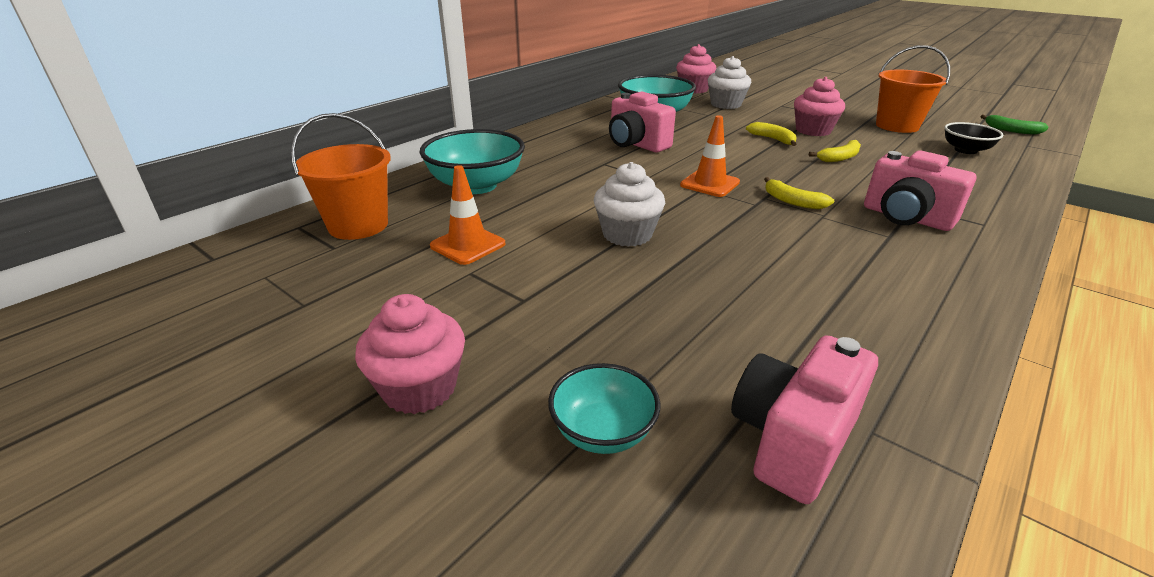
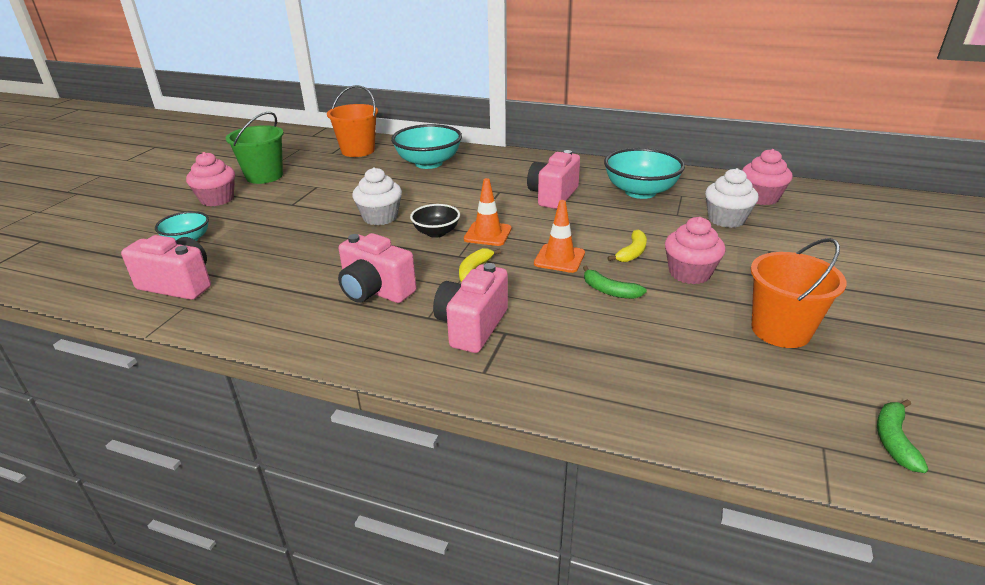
camera: 70 degrees right, 0 degrees up
orange traffic cone [430,165,505,265] -> orange traffic cone moved to [534,200,585,273]
yellow banana [809,140,861,162] -> green banana [583,266,647,299]
black bowl [944,122,1004,154] -> black bowl moved to [410,204,460,238]
none -> green bucket [226,112,284,184]
none -> pink camera [338,233,416,303]

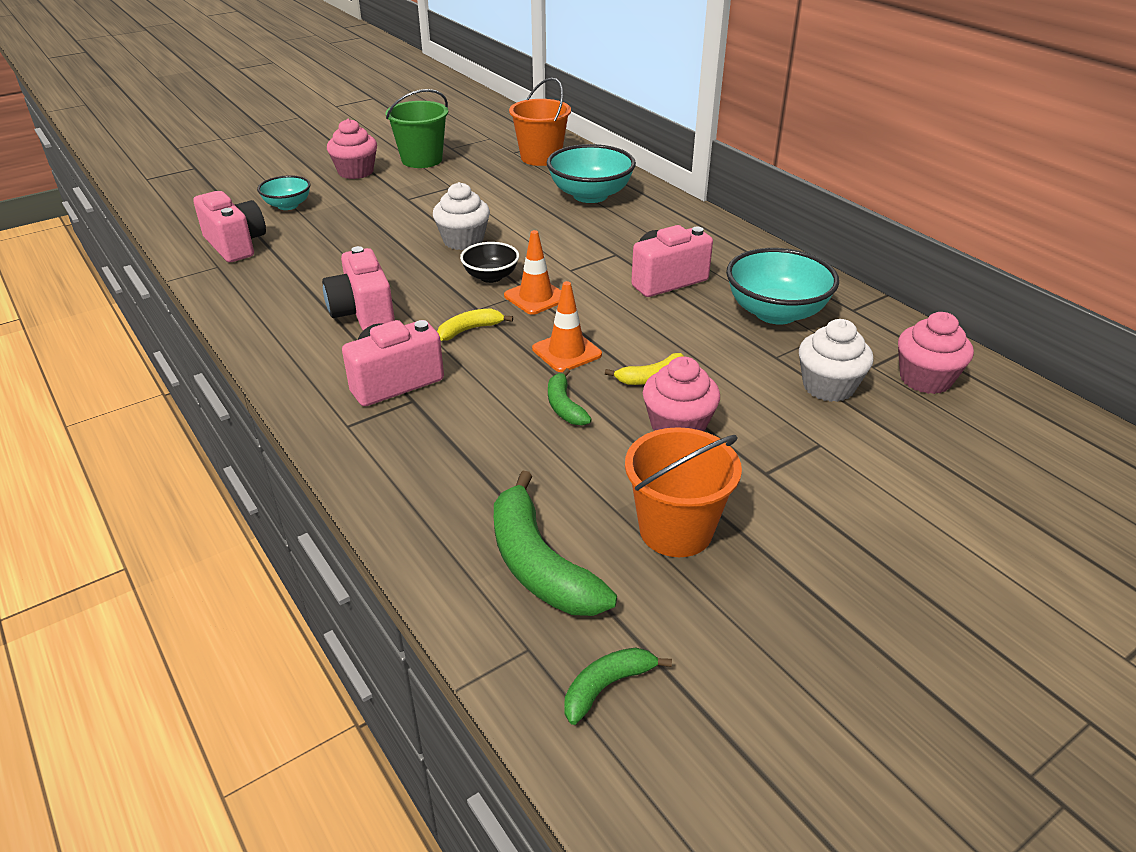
camera: 35 degrees right, 5 degrees up
none -> green banana [494,471,617,616]

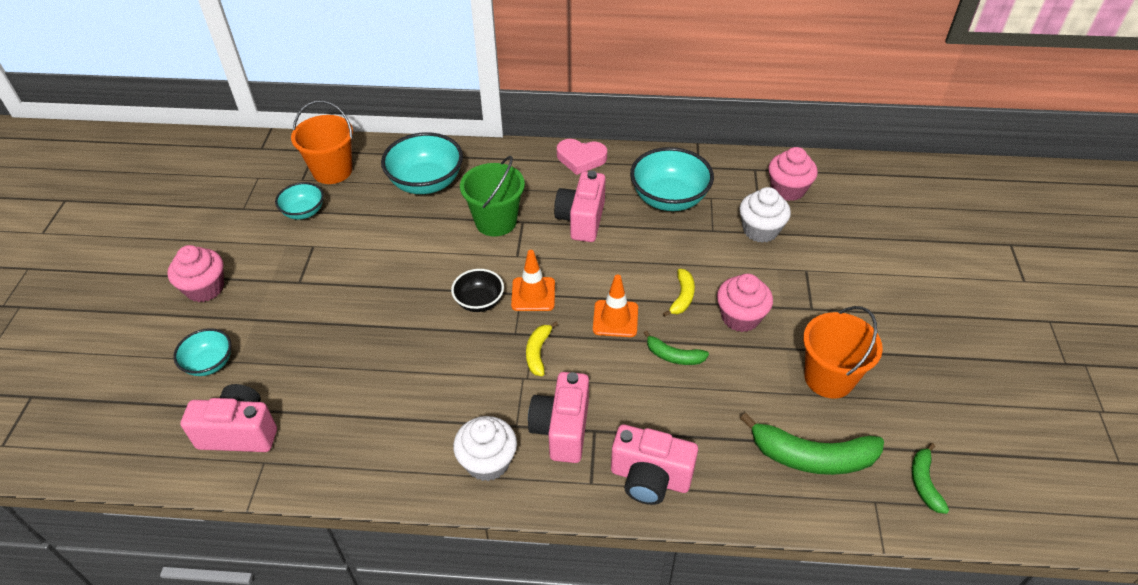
camera: 50 degrees left, 10 degrees up
pink camera [322,246,395,330] -> pink camera moved to [611,424,698,505]
green bucket [385,89,448,168] -> green bucket moved to [460,156,525,237]
white cupcake [433,182,490,250] -> white cupcake moved to [453,416,517,481]
none -> turquoise bowl [275,182,324,220]
none -> pink heart [557,139,607,175]

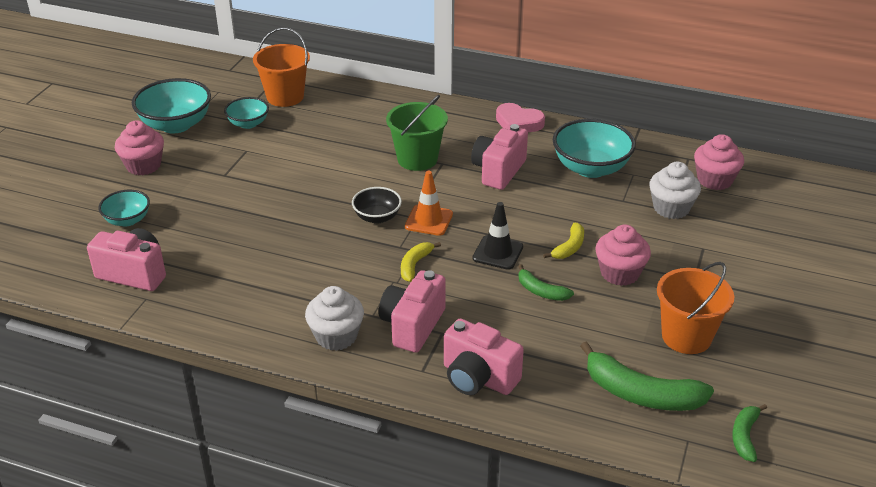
camera: 15 degrees right, 10 degrees down
turquoise bowl [381,132,463,194] -> turquoise bowl moved to [132,78,211,133]
orange traffic cone [593,274,638,337] -> black traffic cone [472,202,523,270]

